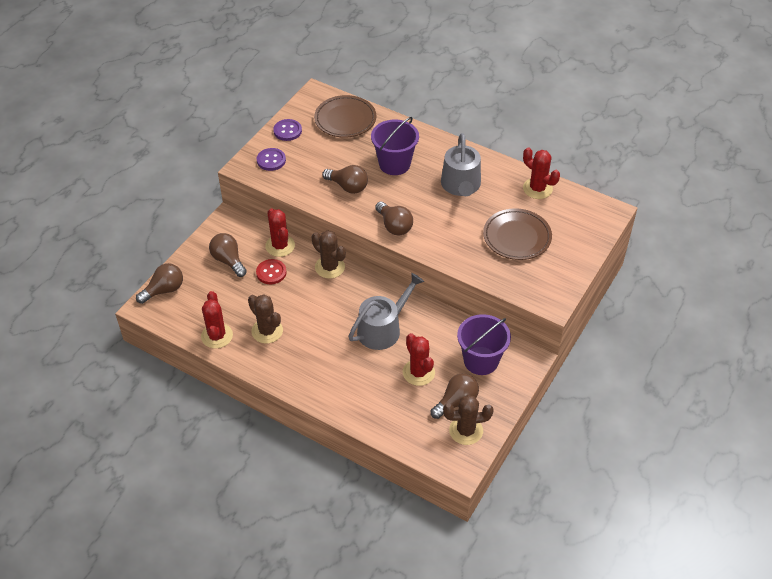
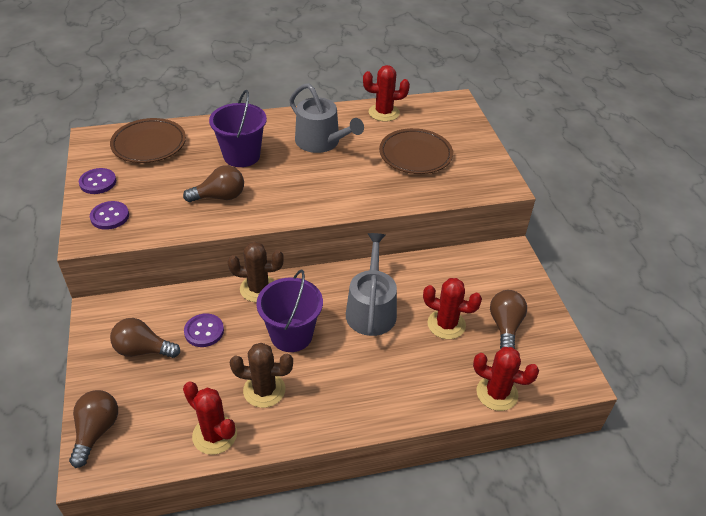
camera: 45 degrees left, 5 degrees down
red button [256,259,286,284] -> purple button [184,313,224,347]
red cactus [265,208,295,257] -> red cactus moved to [473,347,539,411]
brown light bulb [375,202,413,236] -> none
brown cactus [443,395,494,445] -> none
purple bucket [457,314,511,375] -> purple bucket moved to [256,269,323,352]

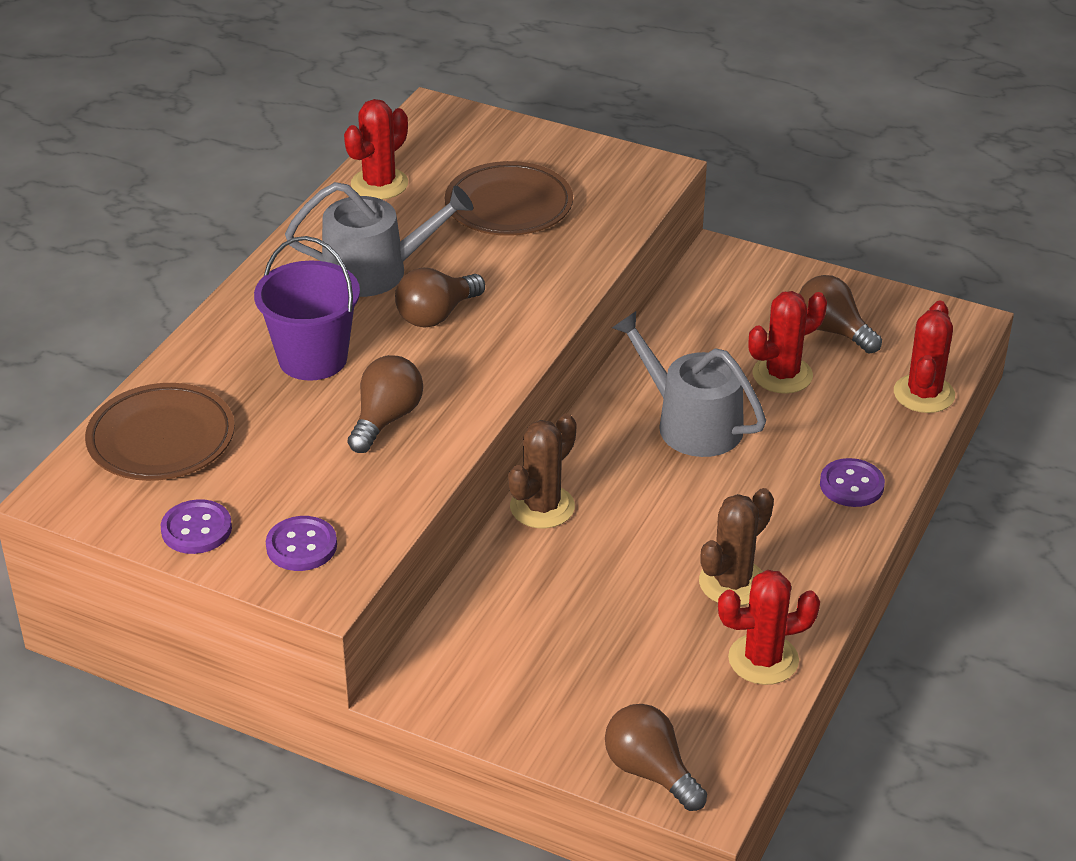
camera: 50 degrees left, 5 degrees down
brown light bulb [110,318,180,358] -> brown light bulb moved to [395,268,485,328]
purple button [184,313,224,347] -> purple button moved to [820,458,885,507]
purple bucket [256,269,323,352] -> none
red cactus [473,347,539,411] -> red cactus turned 45 degrees counterclockwise [894,301,955,413]

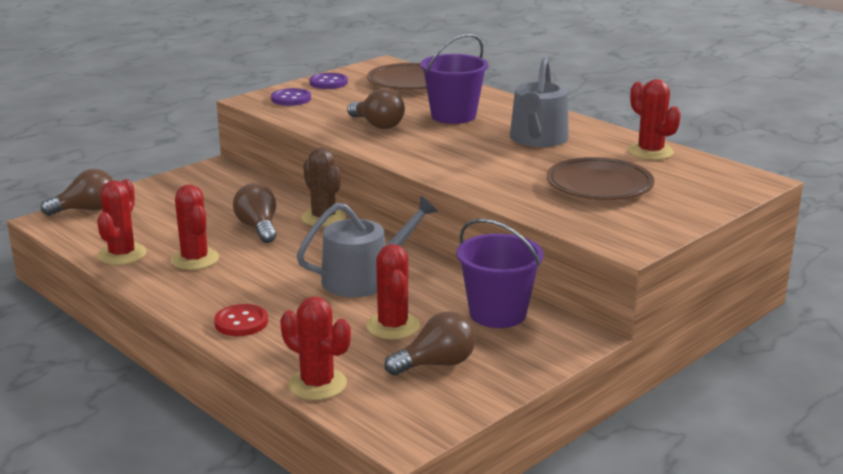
camera: 110 degrees right, 15 degrees down
brown light bulb [395,268,485,328] -> brown light bulb moved to [233,183,276,243]
brown cactus [699,488,774,606] -> red cactus [170,185,219,270]
purple button [820,458,885,507] -> red button [214,304,268,336]
none -> purple bucket [457,219,543,328]

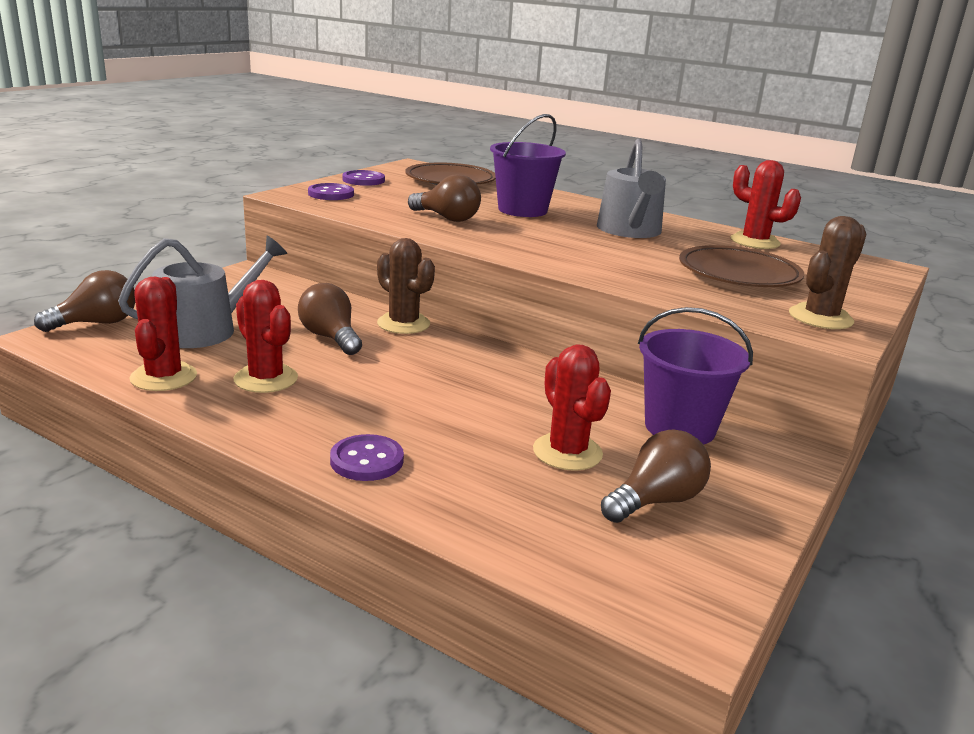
camera: 15 degrees left, 0 degrees up
red button [214,304,268,336] -> purple button [330,434,404,481]
red cactus [280,296,351,400] -> none
grey watering can [297,196,438,297] -> grey watering can moved to [118,236,287,348]
none -> brown cactus [789,216,866,329]

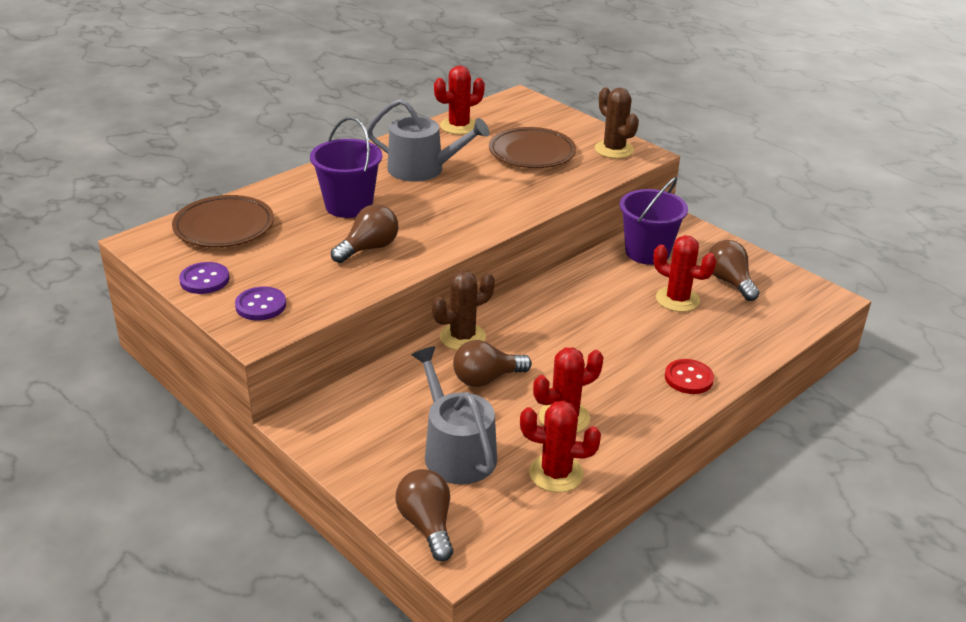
camera: 75 degrees left, 10 degrees up
purple button [330,434,404,481] -> red button [665,359,714,394]
red cactus [533,344,611,471] -> red cactus turned 45 degrees clockwise [653,235,716,312]

